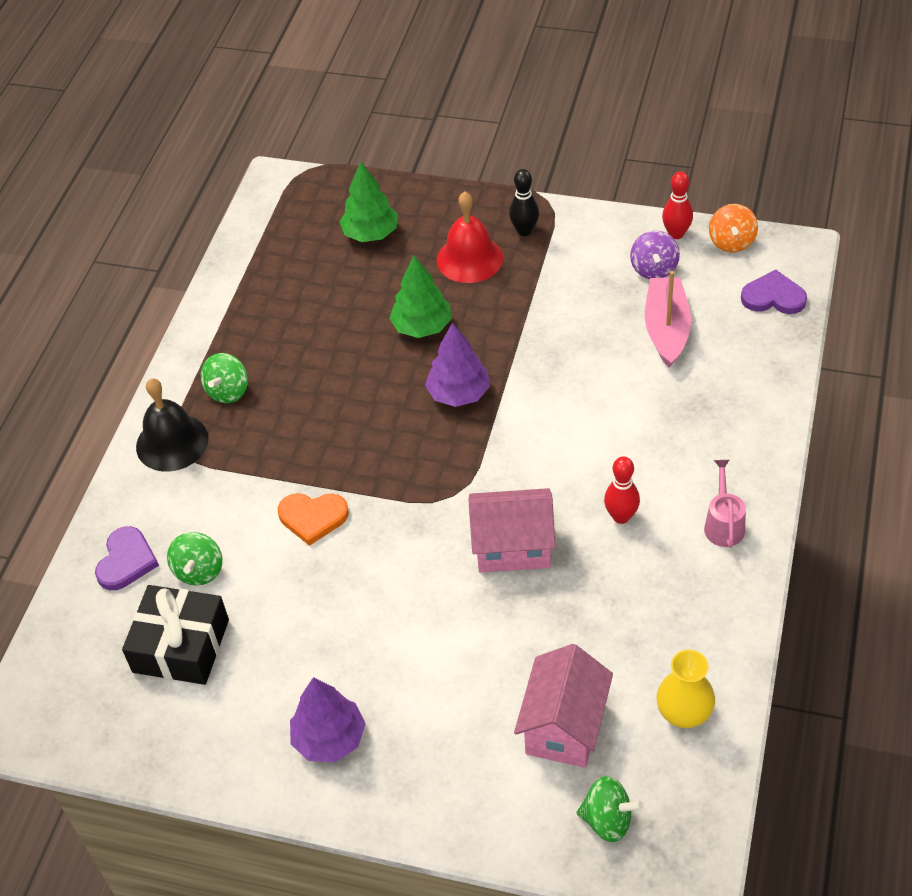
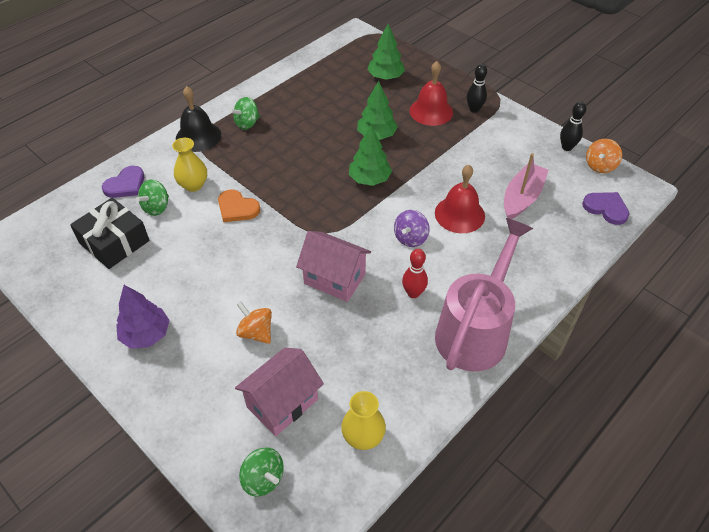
camera: 25 degrees right, 0 degrees up
purple tree [425,323,490,407] -> green tree [349,125,392,186]
purple spinning top [630,231,680,279] -> purple spinning top moved to [394,210,429,247]
red bowling pin [662,171,693,239] -> black bowling pin [560,102,586,151]
pink watering can [704,460,746,548] -> pink watering can [435,218,533,371], size x2.39
none -> yellow vase [172,138,207,192]
none -> orange spinning top [236,301,272,344]
none -> red bell [435,165,485,233]

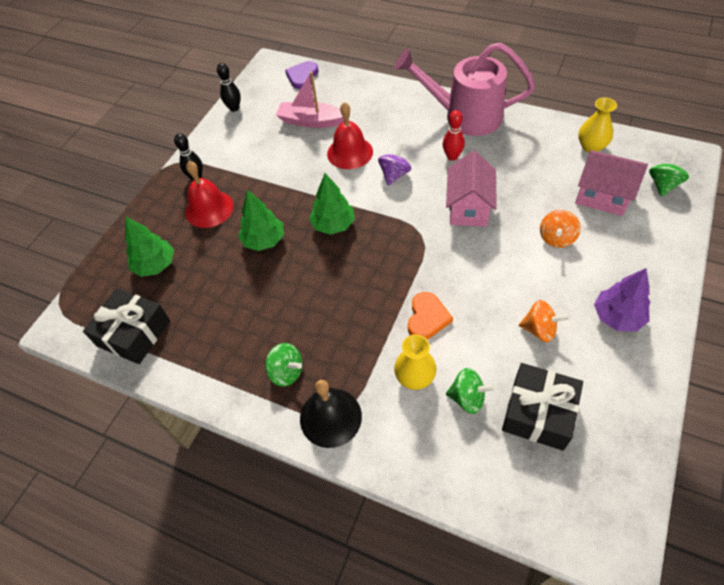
camera: 105 degrees left, 5 degrees up
purple heart [102,166,144,198] -> none
purple spinning top [394,210,429,247] -> purple spinning top turned 75 degrees counterclockwise [378,143,411,186]
orange spinning top [586,139,622,173] -> orange spinning top moved to [519,300,570,342]
none -> black gift [83,288,170,364]

